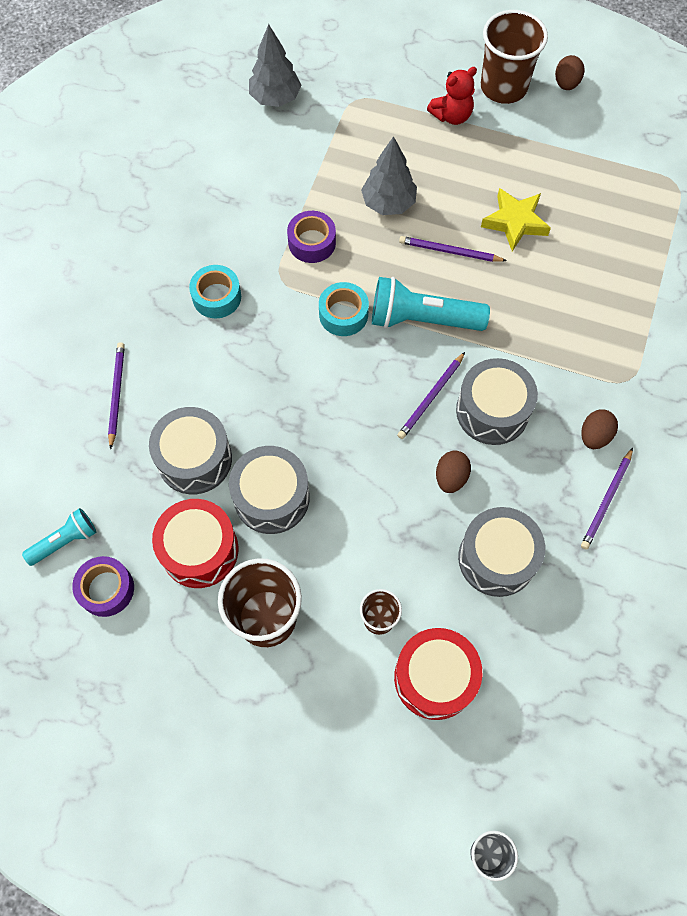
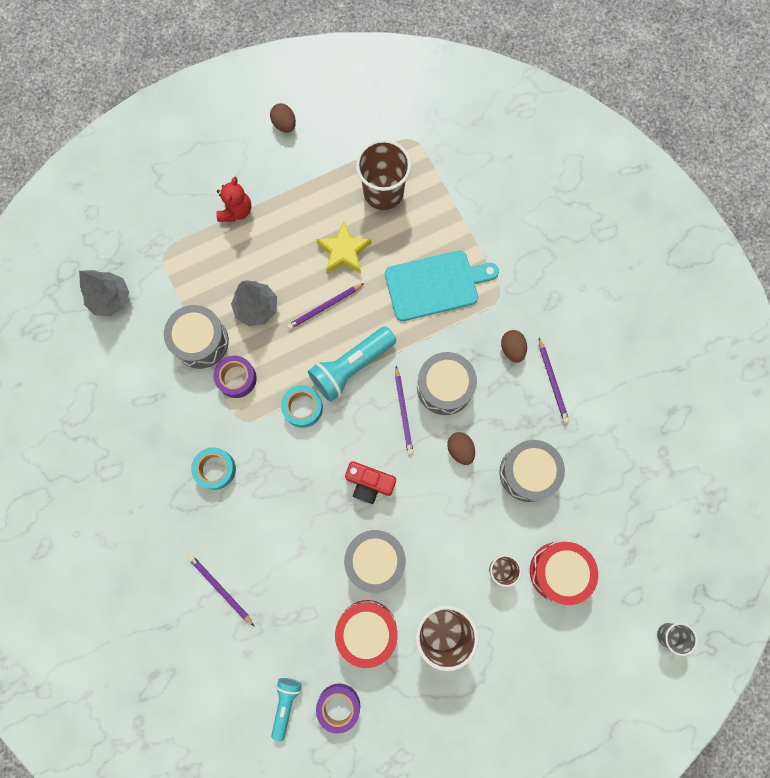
camera: 45 degrees left, 10 degrees up
grey drum [149,407,232,494] -> grey drum moved to [164,305,229,369]
brown cup [481,10,548,104] -> brown cup moved to [356,139,411,210]
none -> red camera [345,461,396,504]
none -> turquoise cutting board [385,250,499,321]

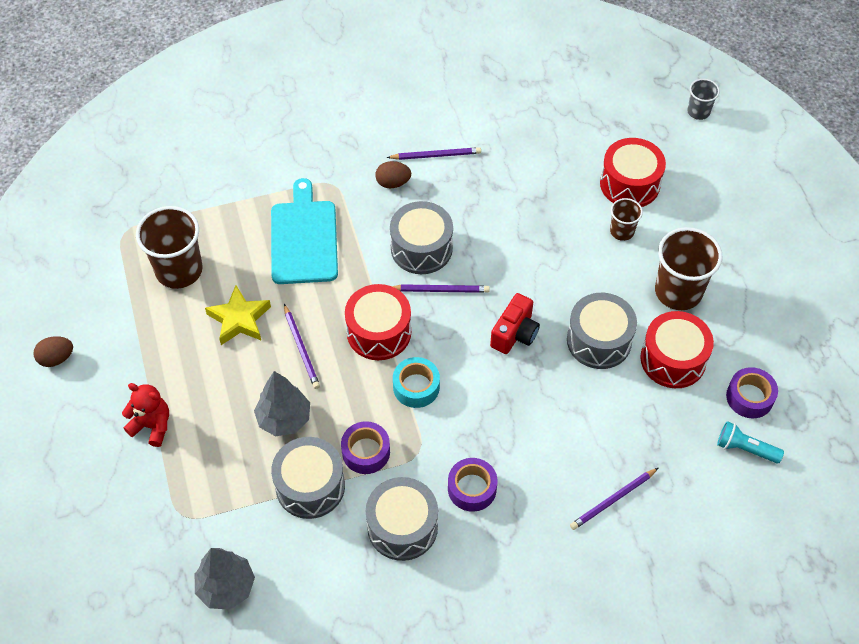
camera: 80 degrees left, 20 degrees down
turquoise tape [191,447,236,490] -> purple tape [448,458,497,512]
turquoise flashlight [308,326,396,402] -> red drum [345,284,411,360]
brown egg [447,432,475,465] -> none
grey drum [499,440,565,502] -> grey drum moved to [366,477,438,561]

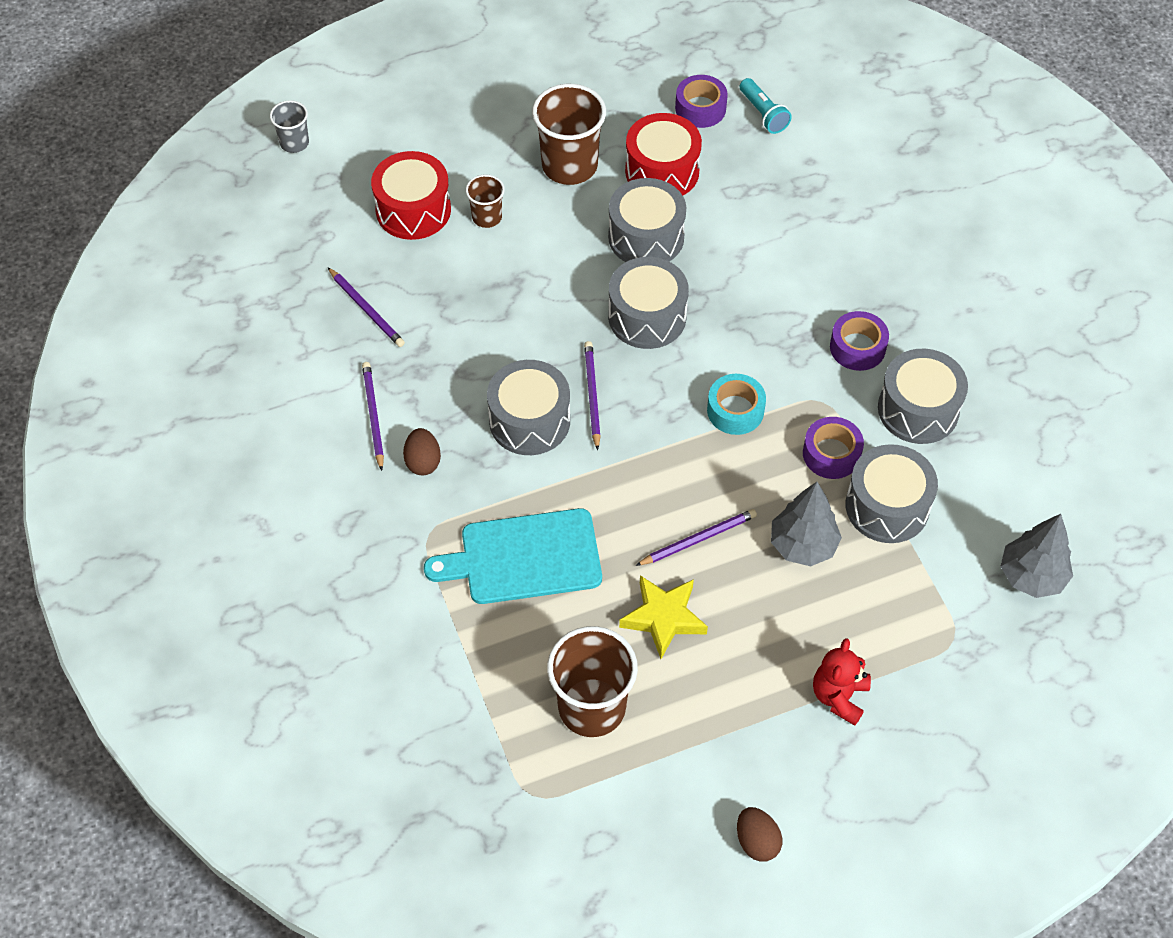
camera: 95 degrees left, 0 degrees up
red drum [345,284,411,360] -> none
red camera [490,293,540,354] -> grey drum [608,257,689,349]
purple pencil [570,468,658,530] -> purple pencil moved to [328,267,405,347]
turquoise flashlight [717,421,784,463] -> turquoise flashlight turned 45 degrees counterclockwise [740,78,792,134]

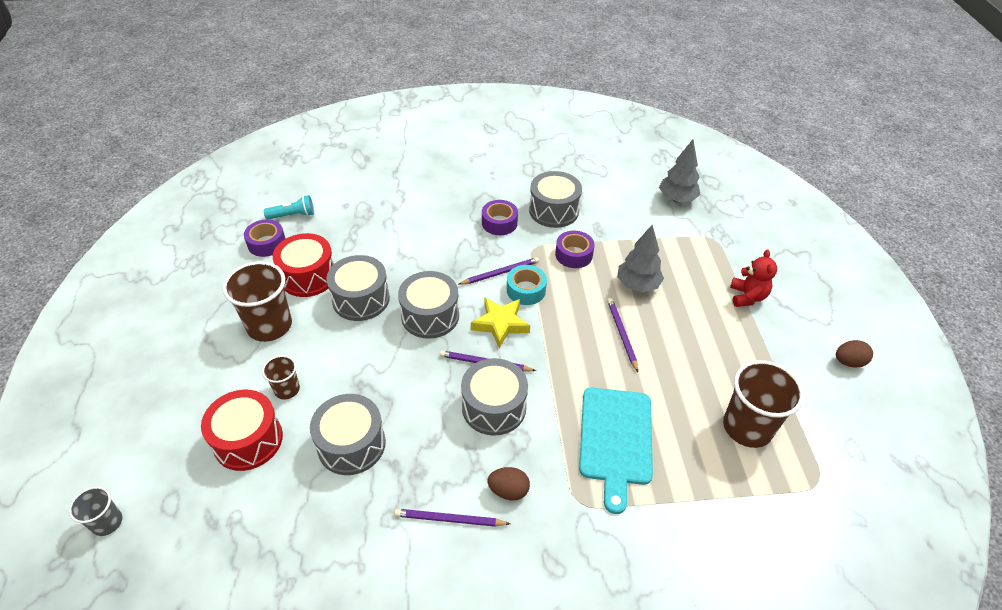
camera: 75 degrees left, 10 degrees down
purple pencil [328,267,405,347] -> purple pencil moved to [458,257,539,285]
yellow star [619,575,708,659] -> yellow star moved to [471,297,530,348]
red teddy bear [813,638,871,726] -> red teddy bear turned 120 degrees counterclockwise [730,250,777,307]
grey drum [846,444,938,543] -> grey drum moved to [310,394,386,475]

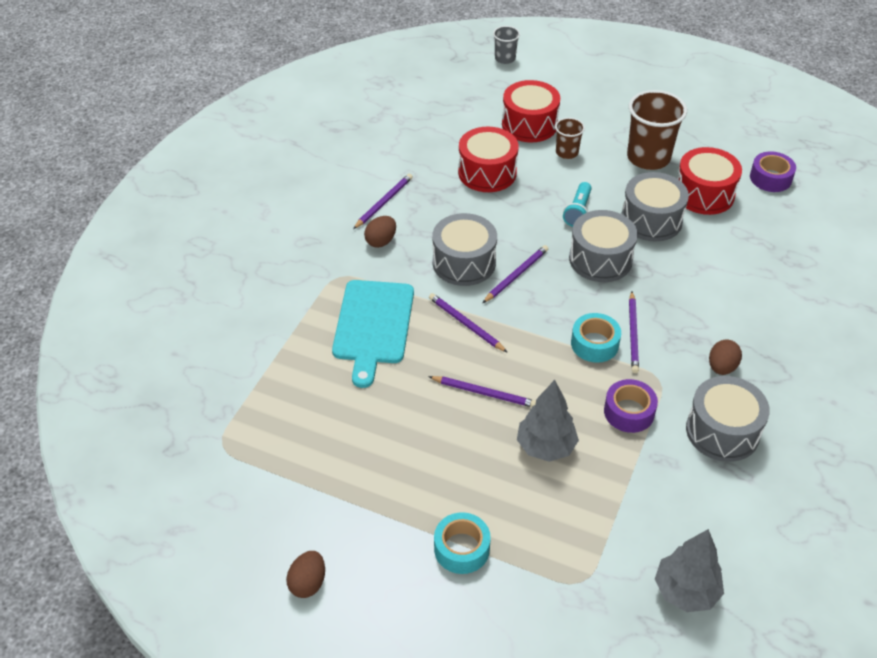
camera: 120 degrees right, 0 degrees up
turquoise flashlight [264,195,314,219] -> turquoise flashlight moved to [563,182,592,227]
grey drum [310,394,386,475] -> red drum [458,127,519,192]
yellow star [471,297,530,348] -> none
purple tape [482,200,518,235] -> brown egg [709,340,742,375]
turquoise cutting board [579,388,653,514] -> turquoise cutting board turned 120 degrees counterclockwise [332,280,414,388]
brown cup [723,360,804,448] -> none
red teddy bear [730,250,777,307] -> turquoise tape [434,512,491,574]
none -> purple pencil [429,293,508,353]

